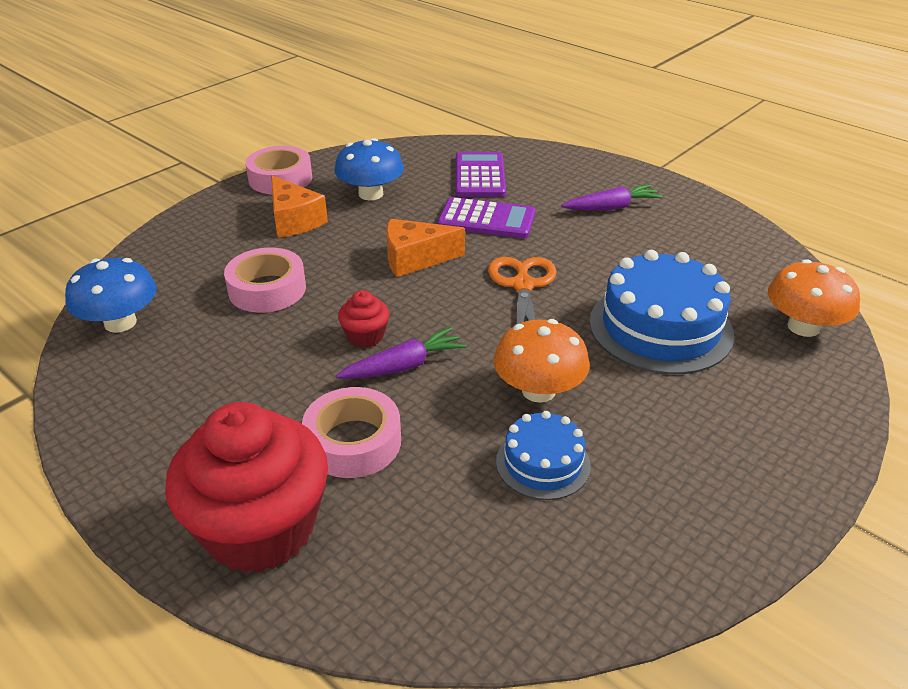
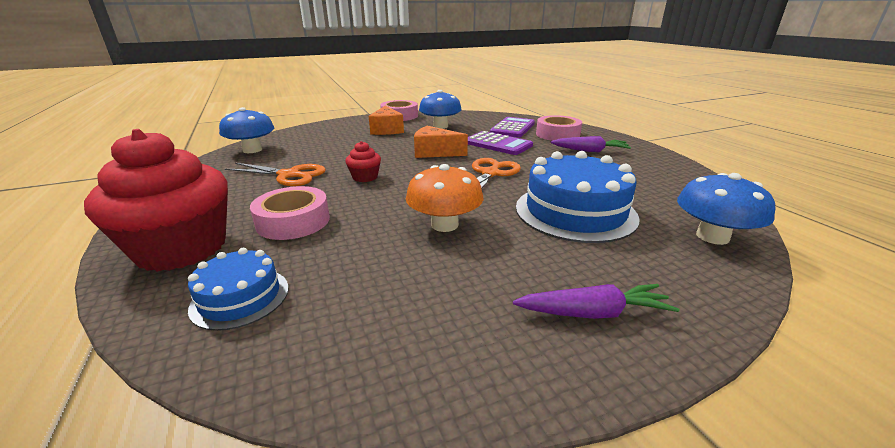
camera: 25 degrees right, 10 degrees down
pink tape [224,248,306,313] -> pink tape moved to [536,115,582,141]
purple carrot [336,327,467,379] -> purple carrot moved to [513,284,680,319]
blue cake [496,411,591,500] -> blue cake moved to [188,248,289,331]
orange mushroom [768,259,860,337] -> blue mushroom [677,173,775,245]
none -> orange scissors [225,163,326,186]

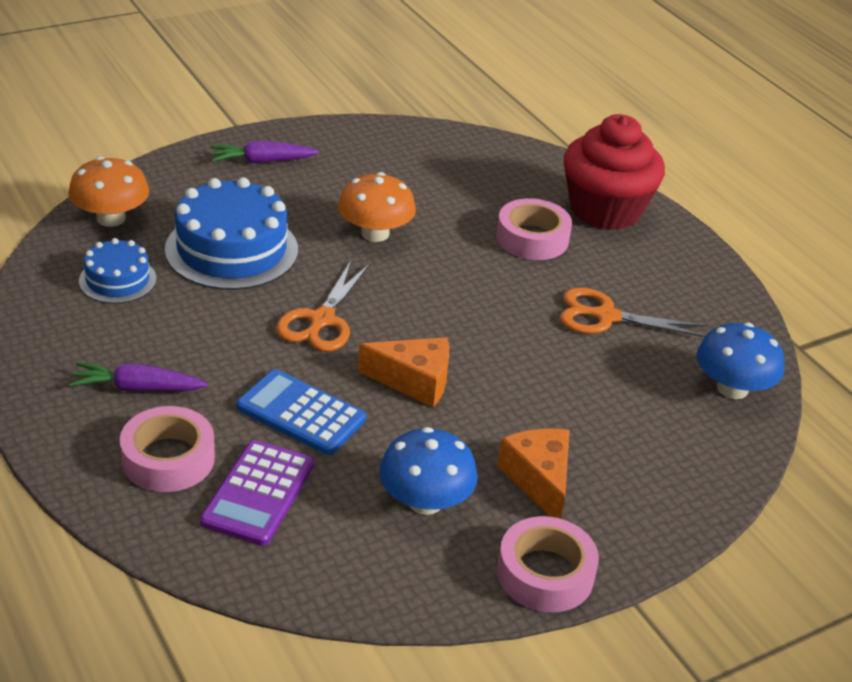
camera: 170 degrees right, 10 degrees up
blue cake [188,248,289,331] -> blue cake moved to [79,238,156,304]
red cupcake [345,141,381,182] -> none
purple calculator [468,131,533,155] -> blue calculator [236,369,366,455]
blue mushroom [677,173,775,245] -> orange mushroom [68,157,149,227]

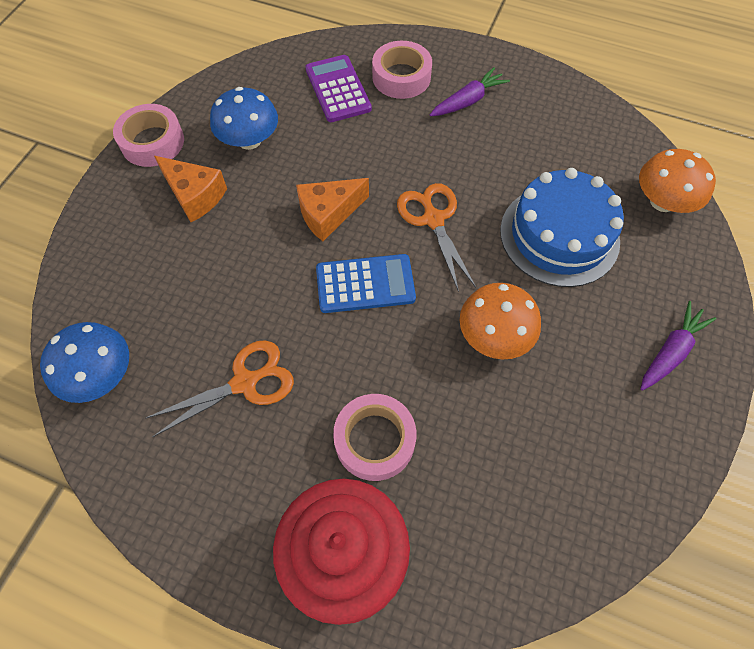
camera: 145 degrees right, 25 degrees up
blue cake [79,238,156,304] -> none
blue calculator [236,369,366,455] -> blue calculator moved to [316,254,416,313]

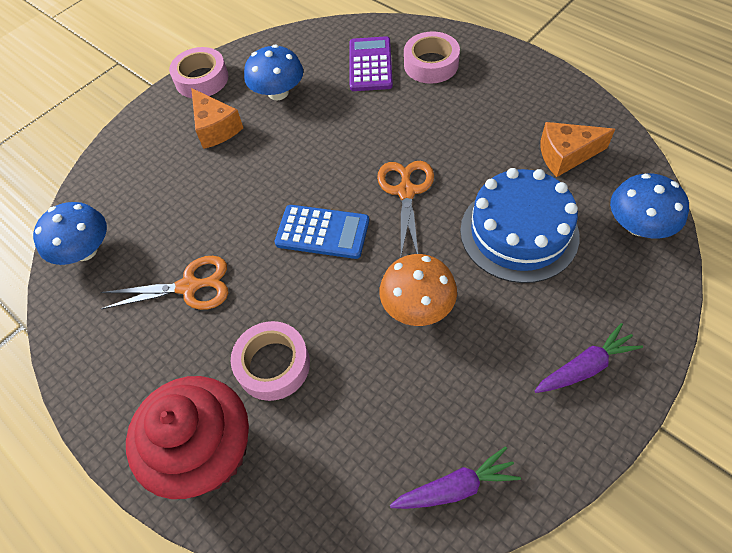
camera: 25 degrees right, 5 degrees down
orange cheese [296,178,369,241] -> orange cheese moved to [540,122,615,177]
purple carrot [430,67,510,116] -> purple carrot moved to [390,447,521,509]
orange mushroom [639,149,716,213] -> blue mushroom [610,174,689,238]

